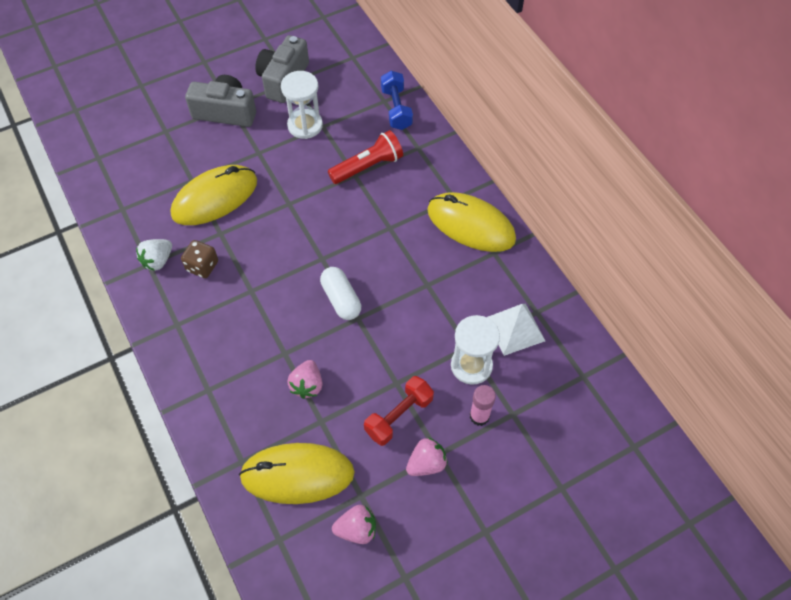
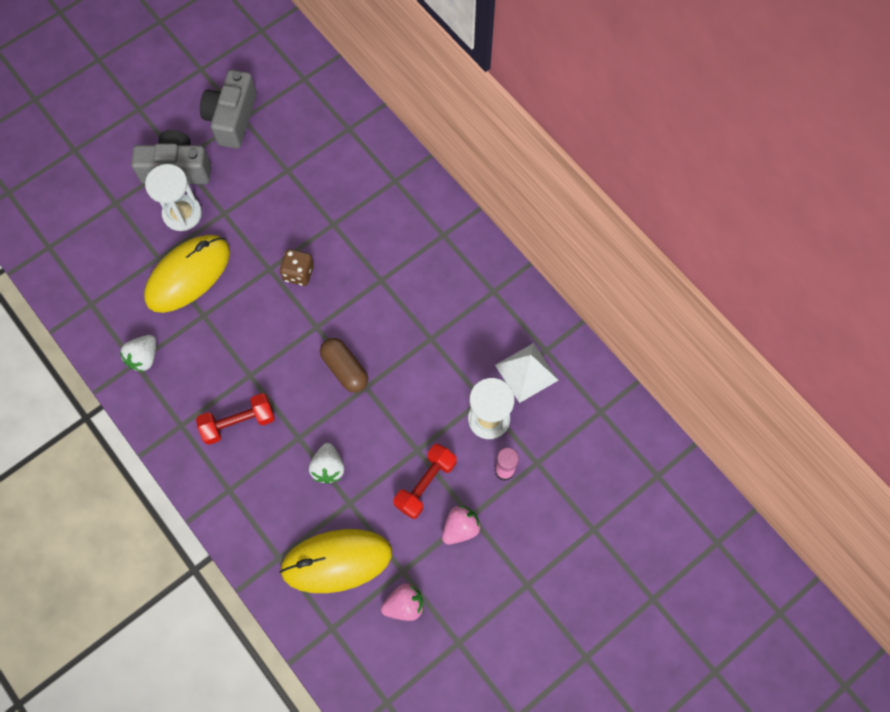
camera: 10 degrees left, 10 degrees up
brown dice [181,240,218,278] -> brown dice moved to [280,249,314,286]
white hourglass [281,71,323,139] -> white hourglass moved to [145,164,202,231]
pink strawberry [287,360,323,399] -> white strawberry [309,443,344,484]
white capsule [320,267,361,320] -> brown capsule [320,338,368,393]
red flashlight [328,130,403,184] -> none
blue dumbbell [381,71,413,130] -> none
yellow mouse [427,192,516,252] -> none
none -> red dumbbell [196,393,275,445]

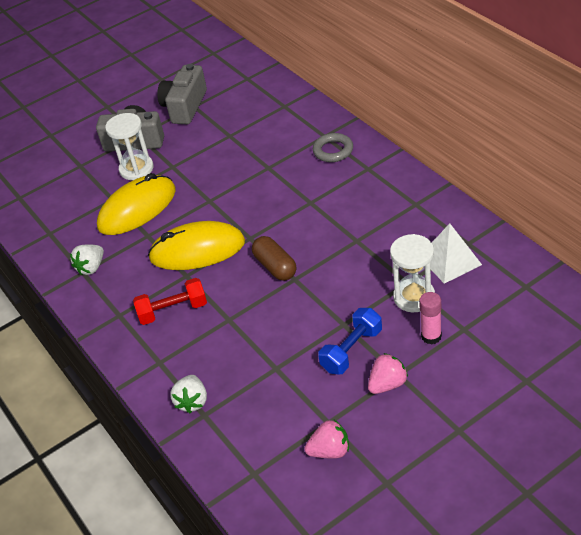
camera: 10 degrees right, 25 degrees down
yellow mouse [279,529,392,593] -> yellow mouse moved to [148,221,245,270]
brown dice [280,249,314,286] -> none
white strawberry [309,443,344,484] -> white strawberry moved to [170,375,207,413]
red dumbbell [393,443,457,519] -> blue dumbbell [318,308,382,375]
none -> grey ring [313,133,353,162]

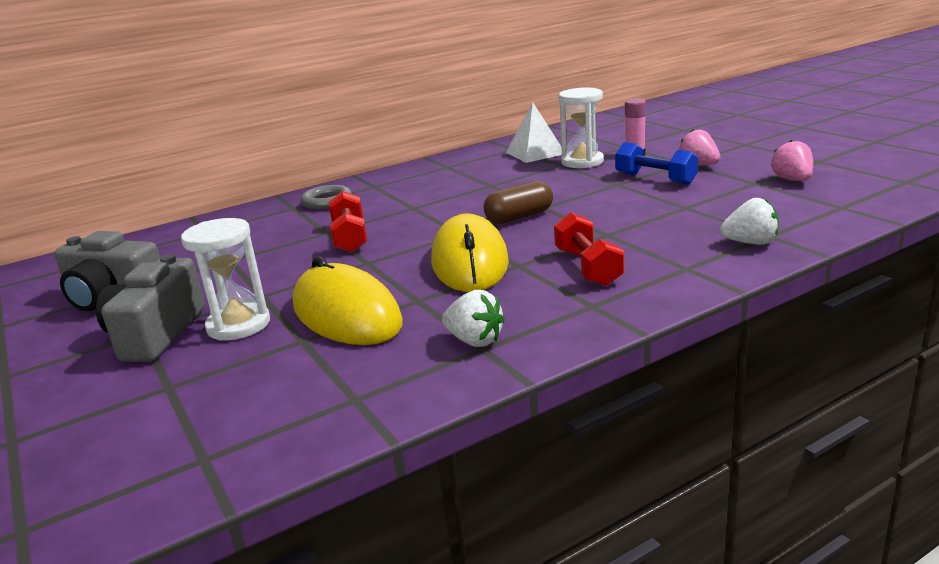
camera: 90 degrees left, 20 degrees down
none -> red dumbbell [329,191,367,253]

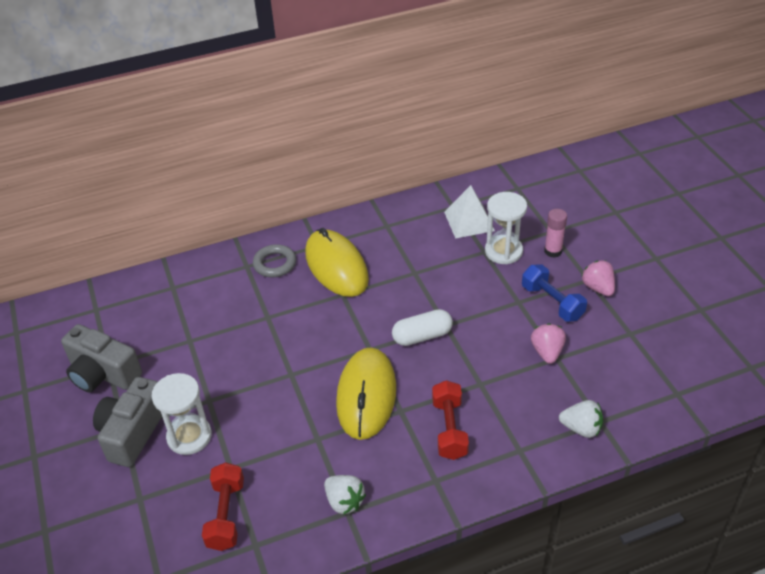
camera: 10 degrees right, 20 degrees up
yellow mouse [293,256,403,345] -> yellow mouse moved to [305,228,369,297]
red dumbbell [329,191,367,253] -> red dumbbell moved to [202,462,244,551]
brown capsule [484,181,553,224] -> white capsule [392,309,453,346]
pink strawberry [771,140,813,181] -> pink strawberry moved to [531,323,566,364]

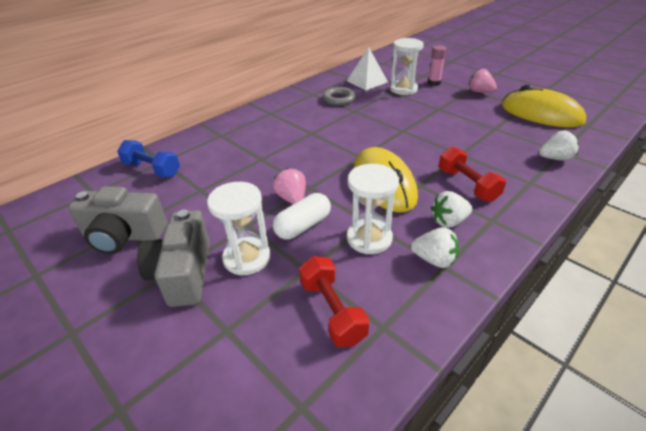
camera: 25 degrees left, 5 degrees down
grey ring [253,244,296,277] -> grey ring moved to [323,87,356,106]
yellow mouse [305,228,369,297] -> yellow mouse moved to [502,85,586,127]
white capsule [392,309,453,346] -> white capsule moved to [273,193,331,240]
blue dumbbell [522,264,587,322] -> blue dumbbell moved to [117,140,180,178]
pink strawberry [531,323,566,364] -> pink strawberry moved to [273,168,306,204]
none -> white hourglass [347,164,399,254]
none -> white strawberry [431,191,473,228]

